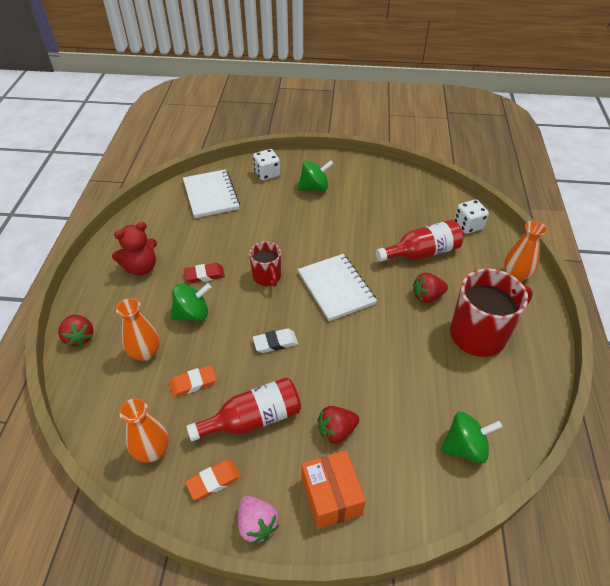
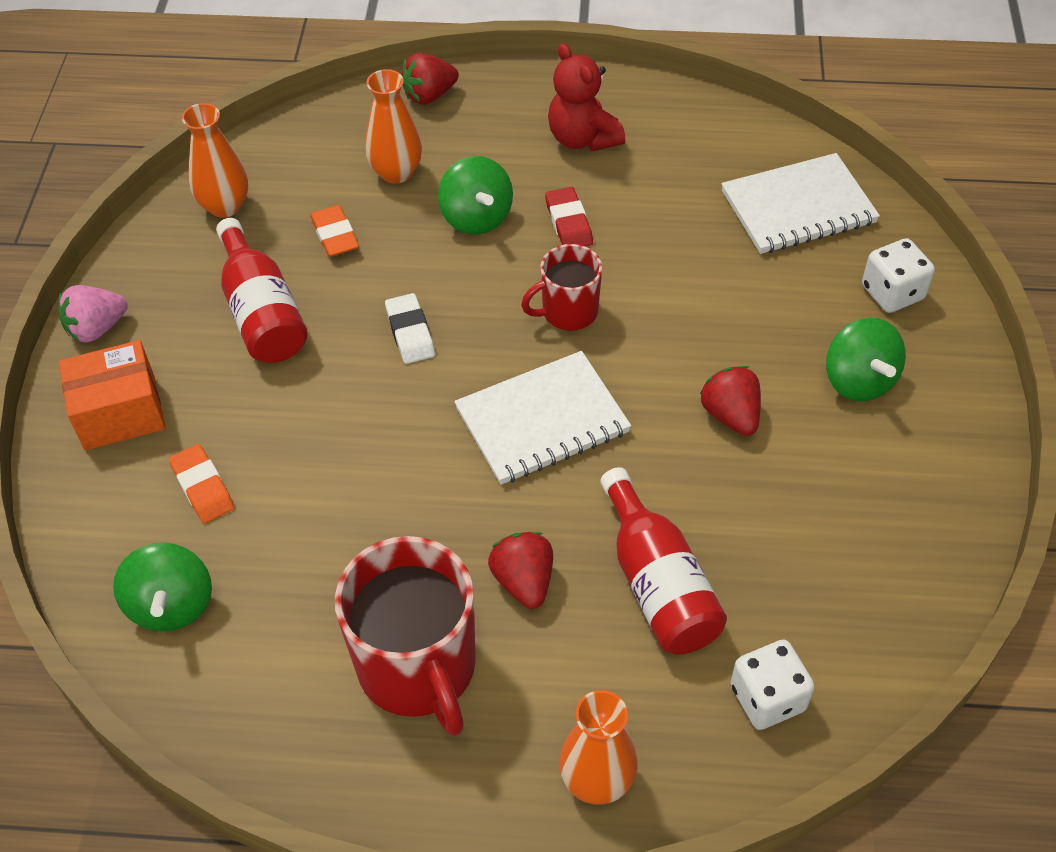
camera: 90 degrees right, 5 degrees up
orange eraser [185,460,241,500] -> orange eraser moved to [169,444,235,523]
red strawberry [317,406,359,444] -> red strawberry moved to [700,366,761,436]

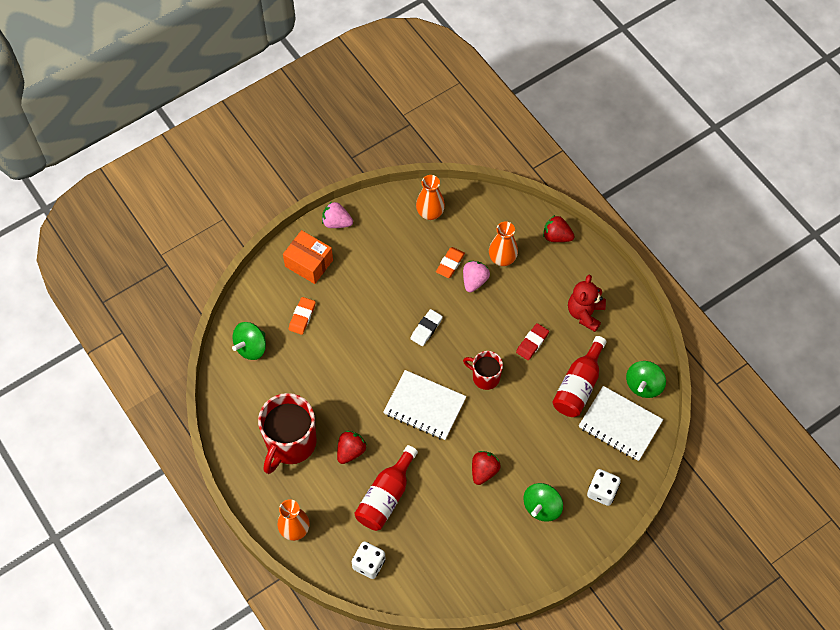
camera: 50 degrees right, 10 degrees up
red bottle [216,218,308,363] -> red bottle moved to [552,336,607,417]
green spinning top [438,156,513,235] -> green spinning top moved to [626,361,666,398]
none -> pink strawberry [463,261,490,293]

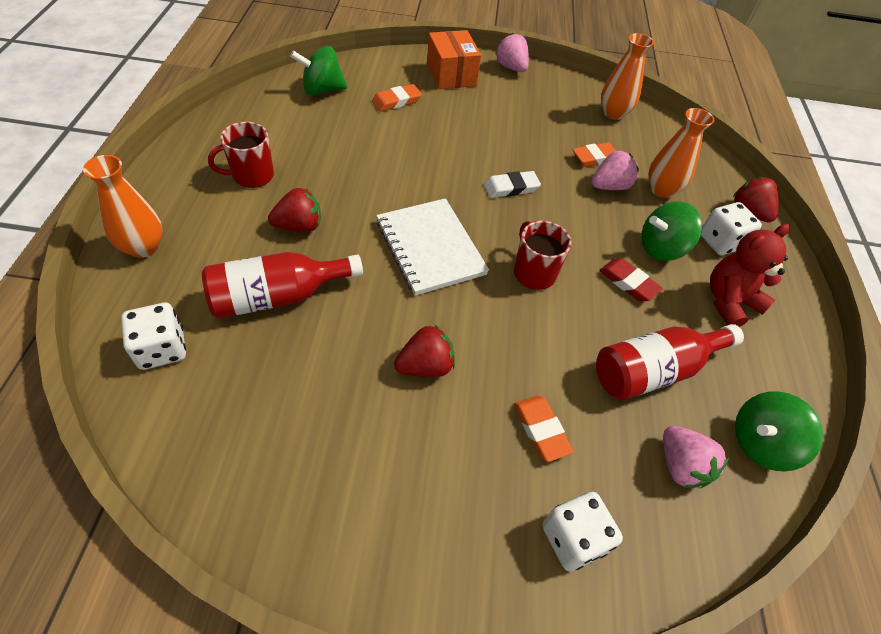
camera: 35 degrees right, 10 degrees down
red mug [258,393,317,474] -> red mug [208,122,274,188], size x0.56
red eraser [516,323,549,360] -> red eraser turned 60 degrees clockwise [599,258,663,302]
green spinning top [523,483,563,522] -> green spinning top moved to [641,202,702,261]
white notebook [579,386,663,461] -> pink strawberry [663,426,729,488]
none -> orange eraser [514,396,574,462]
none -> white dice [701,202,762,255]

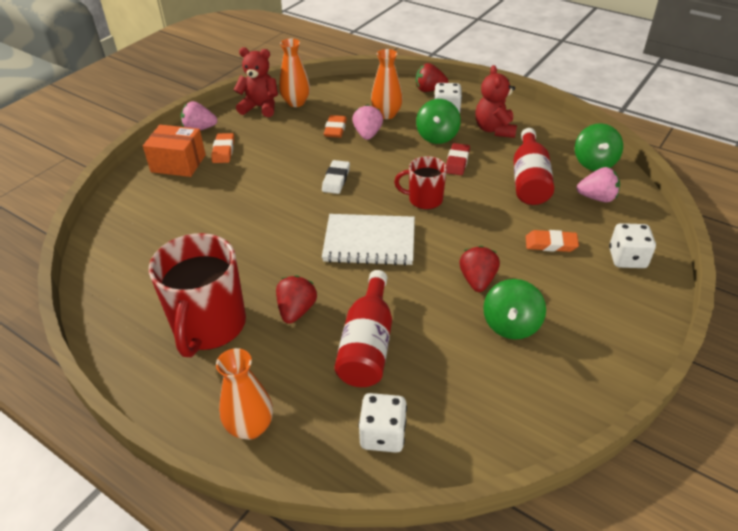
camera: 55 degrees left, 10 degrees down
red mug [208,122,274,188] -> red mug [149,233,246,357], size x1.80
green spinning top [290,46,347,96] -> green spinning top moved to [483,279,546,339]
orange eraser [372,84,422,112] -> orange eraser moved to [211,133,234,163]
red eraser [599,258,663,302] -> red eraser turned 60 degrees counterclockwise [446,143,470,175]
none -> red teddy bear [234,47,278,117]

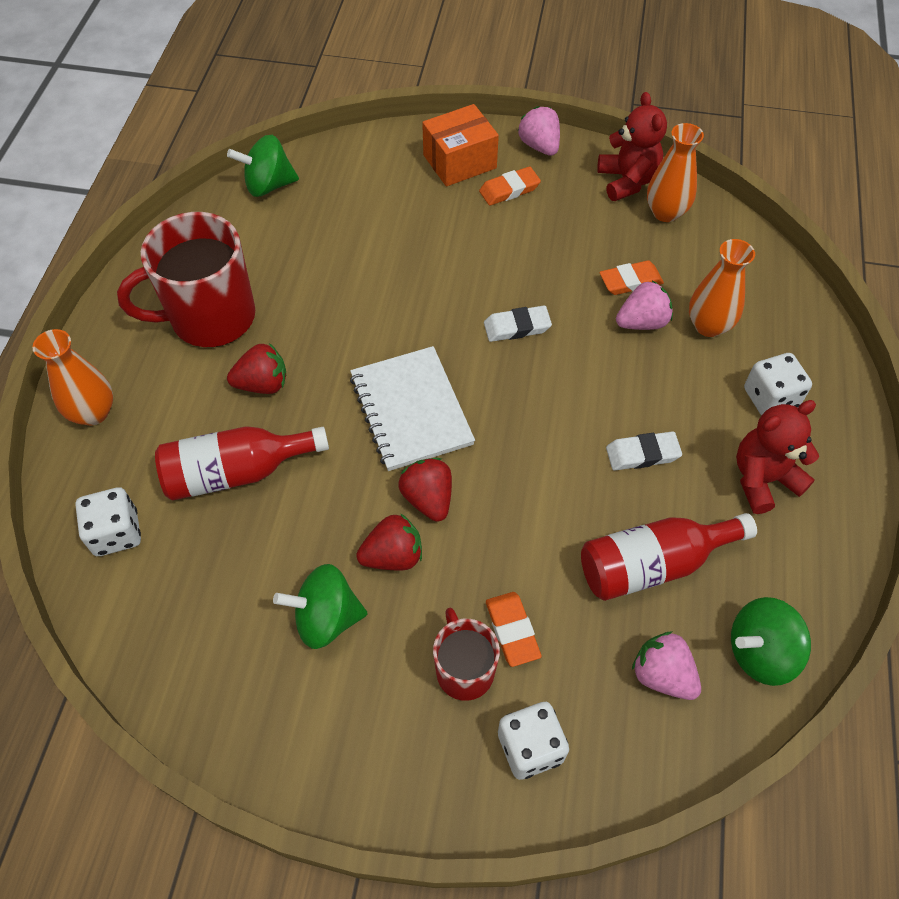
camera: 65 degrees right, 15 degrees up
orange box [143,125,206,177] -> orange box turned 75 degrees clockwise [422,104,499,187]
red mug [394,156,447,210] -> red mug moved to [433,608,500,701]
red strawberry [416,63,448,92] -> red strawberry moved to [398,458,452,522]
green spinning top [416,99,461,144] -> green spinning top moved to [227,135,299,197]
red eraser [446,143,470,175] -> white eraser [606,431,682,470]
pink strawberry [576,167,620,202] -> pink strawberry turned 150 degrees clockwise [632,631,701,700]

